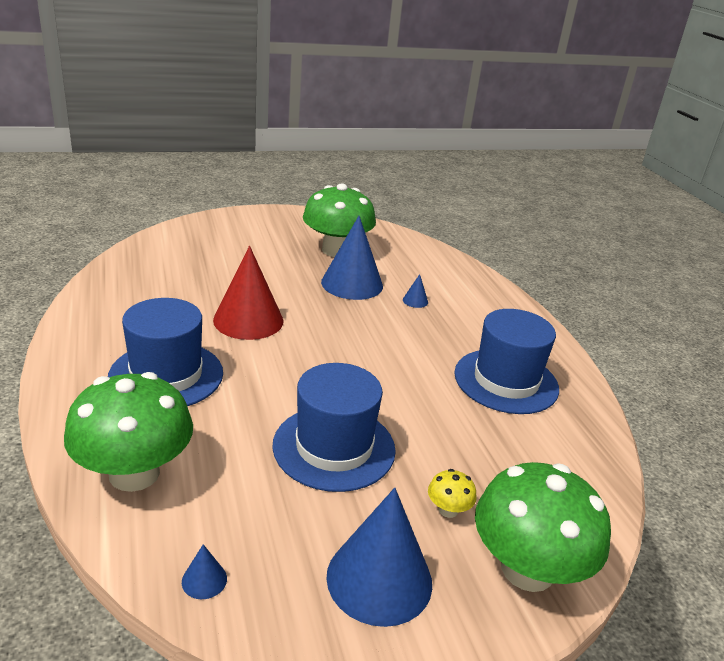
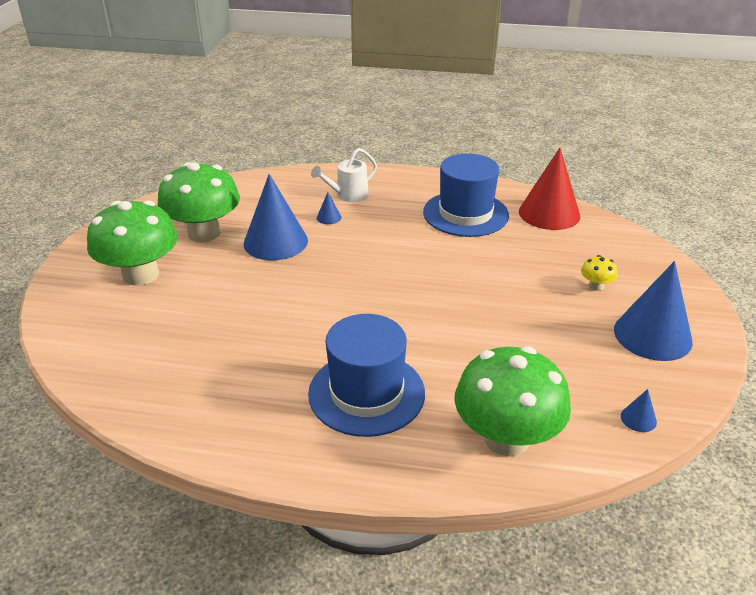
camera: 60 degrees left, 5 degrees up
red cone [213,246,284,340] -> red cone moved to [519,148,580,230]
blue hat [272,363,396,492] -> none
green mushroom [475,462,611,592] -> green mushroom moved to [87,200,178,286]
none -> white watering can [311,148,377,202]

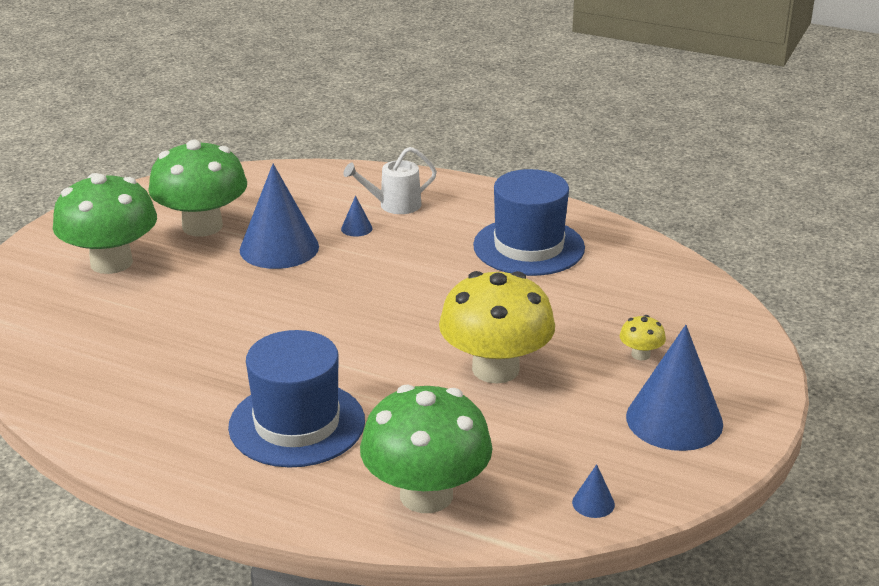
camera: 15 degrees right, 5 degrees down
red cone [519,148,580,230] -> none
none -> yellow mushroom [439,271,555,384]

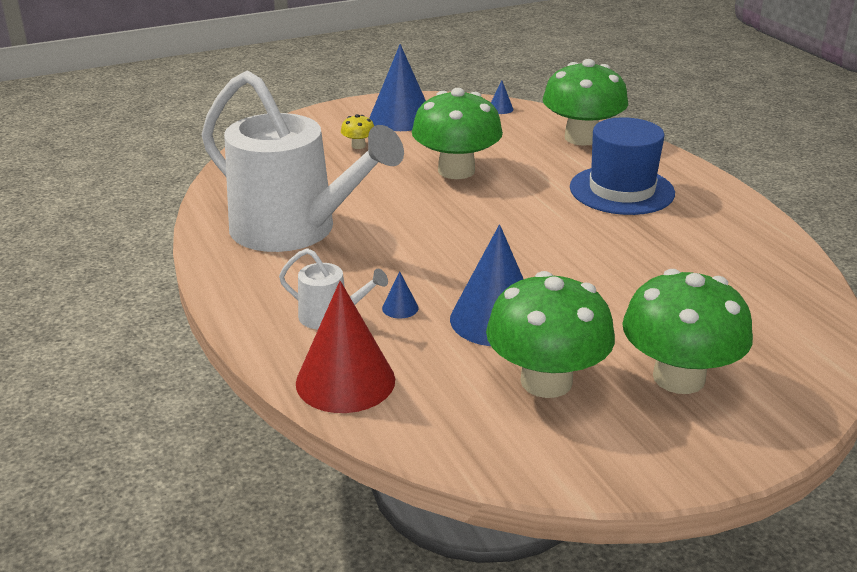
camera: 140 degrees left, 0 degrees up
yellow mushroom [439,271,555,384] -> green mushroom [412,88,503,179]
blue hat [473,169,585,276] -> white watering can [201,70,404,252]
none -> red cone [296,281,395,413]

